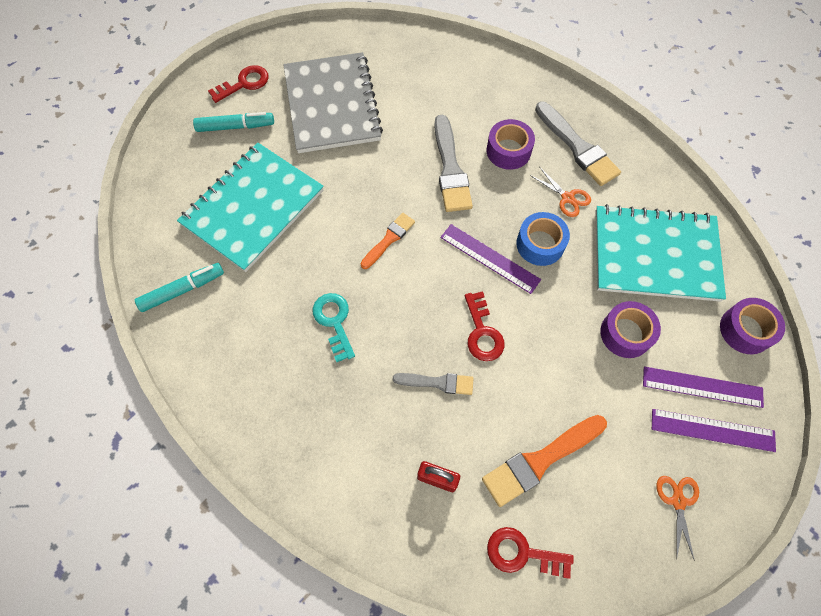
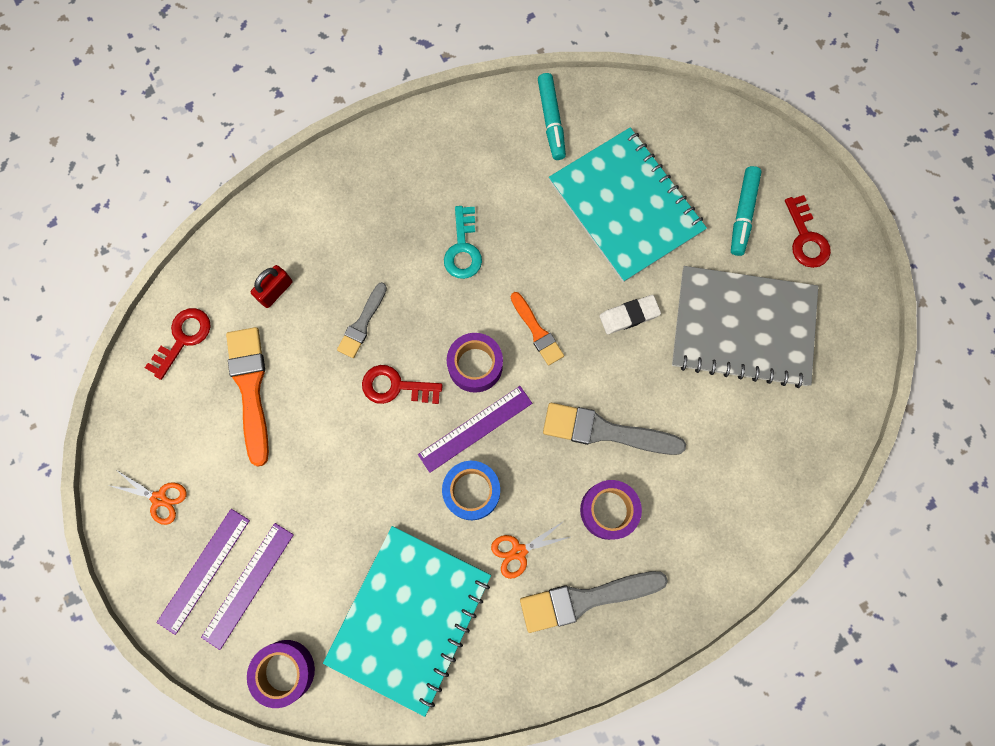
camera: 110 degrees right, 10 degrees up
turquoise key [313,293,355,362] -> turquoise key turned 90 degrees clockwise [444,206,482,279]
purple tape [600,301,661,358] -> purple tape moved to [447,333,503,393]
none -> white eraser [599,295,661,334]

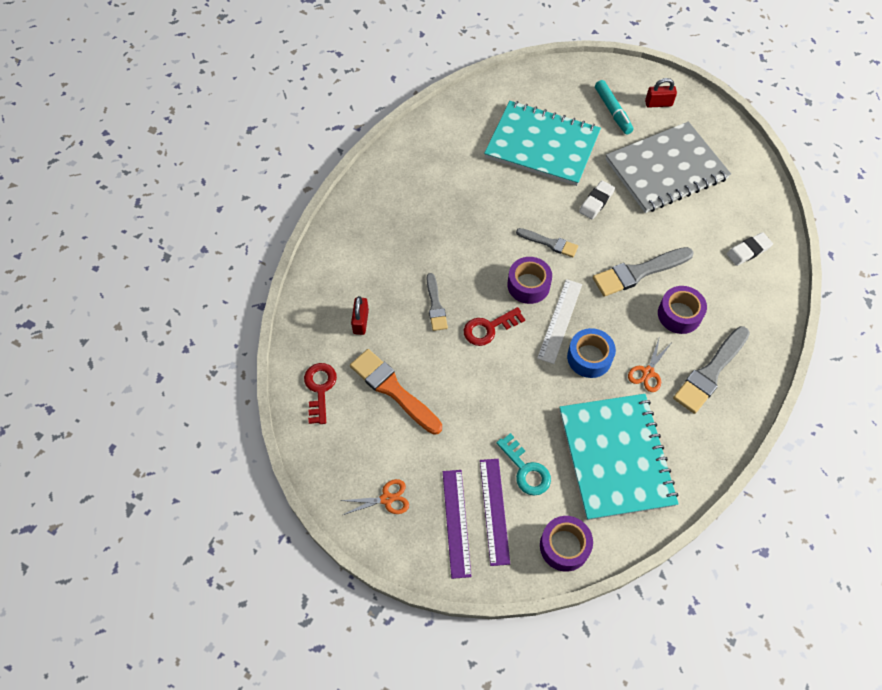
camera: 35 degrees left, 15 degrees down
purple ruler [418,386,532,473] -> white ruler [537,279,582,364]
turquoise key [444,206,482,279] -> turquoise key moved to [496,433,551,496]
orange brush [511,292,564,366] -> grey brush [516,228,578,257]
turquoise marker [538,73,566,160] -> none
red key [785,195,831,268] -> red padlock [645,78,677,108]
none -> white eraser [726,232,773,266]

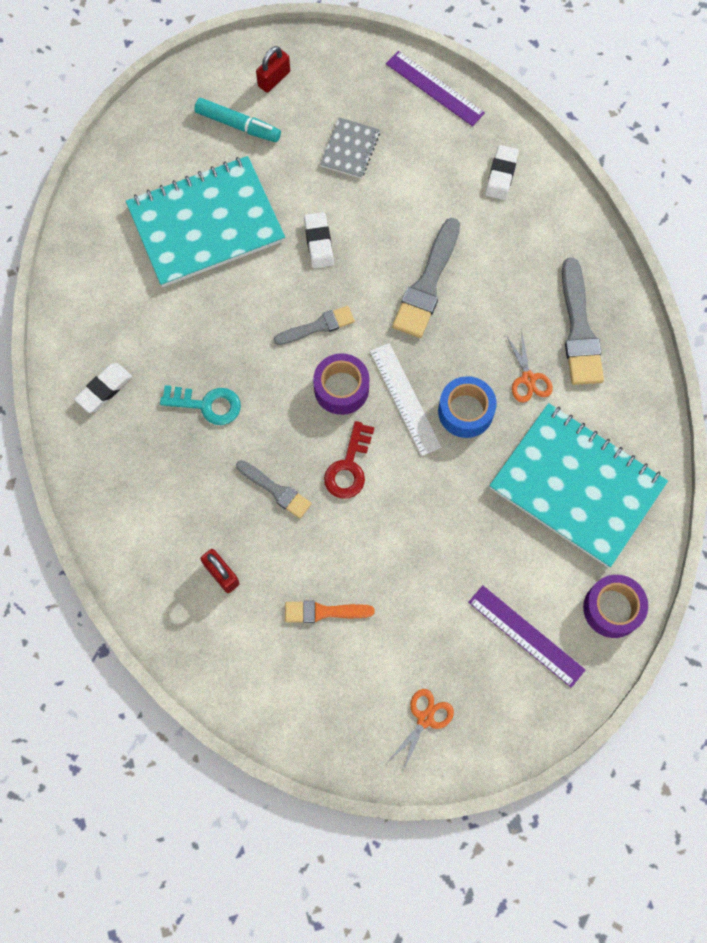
camera: 45 degrees left, 10 degrees up
red key [304,363,337,424] -> none
orange brush [350,349,442,435] -> orange brush [285,601,375,623], size x0.60
purple ruler [443,470,472,579] -> purple ruler moved to [386,51,485,126]
turquoise key [496,433,551,496] -> turquoise key moved to [160,385,241,425]
grey notebook [606,122,731,213] -> grey notebook [320,117,380,178], size x0.45
purple tape [658,286,707,334] -> none
none -> white eraser [74,363,132,413]

